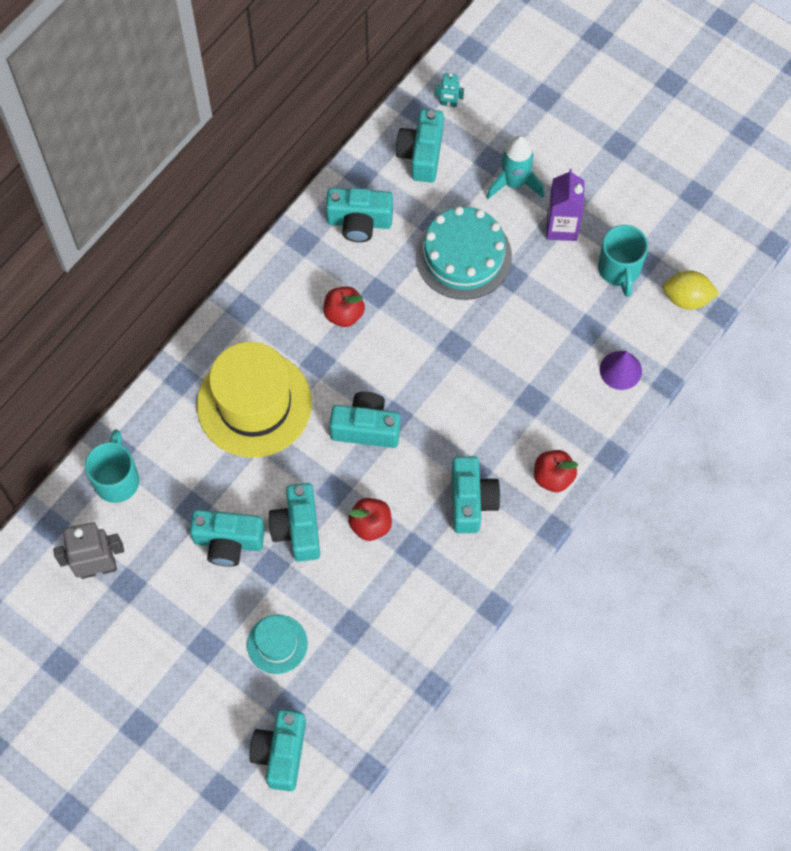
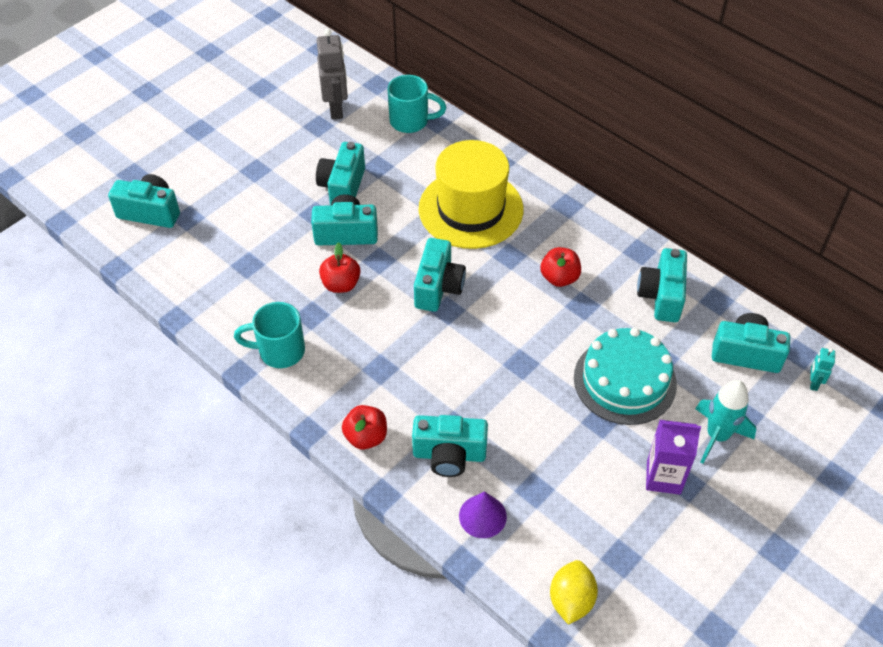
camera: 95 degrees right, 15 degrees down
turquoise hat [247,615,308,674] -> none
turquoise camera [452,456,501,533] -> turquoise camera moved to [412,415,488,477]
turquoise mug [598,225,648,297] -> turquoise mug moved to [234,302,305,368]

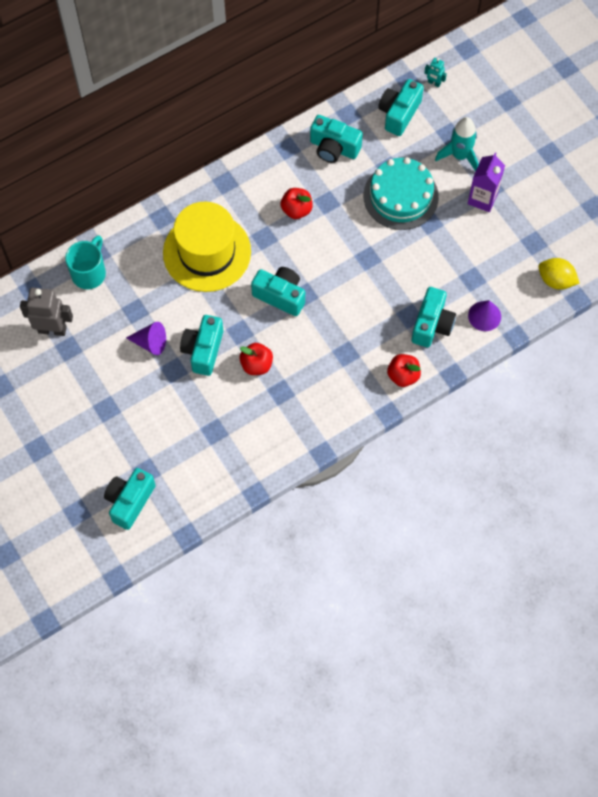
camera: 75 degrees left, 15 degrees up
turquoise mug [234,302,305,368] -> none
turquoise camera [316,142,365,205] -> purple cone [126,322,166,355]

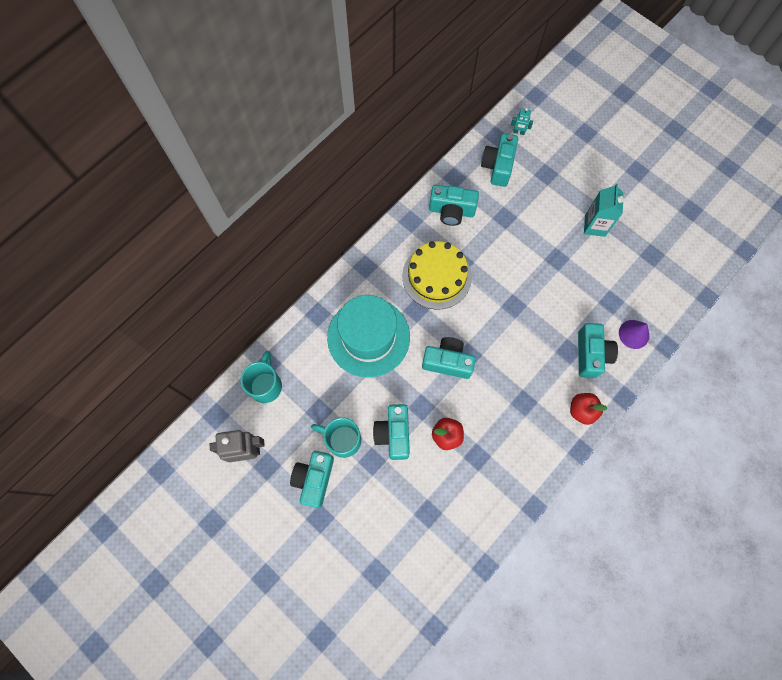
camera: 15 degrees left, 5 degrees up
turquoise camera [104,468,156,530] -> turquoise camera moved to [290,451,334,508]
purple cone [126,322,166,355] -> turquoise mug [311,417,361,458]
yellow hat [163,202,251,292] -> turquoise hat [327,295,410,378]
red apple [281,188,312,219] -> yellow cake [402,241,472,309]
turquoise cake [364,157,439,230] -> none
turquoise rocket [435,117,479,171] -> none
purple carton [468,153,505,212] -> turquoise carton [584,183,624,237]
yellow lemon [538,258,580,290] -> none

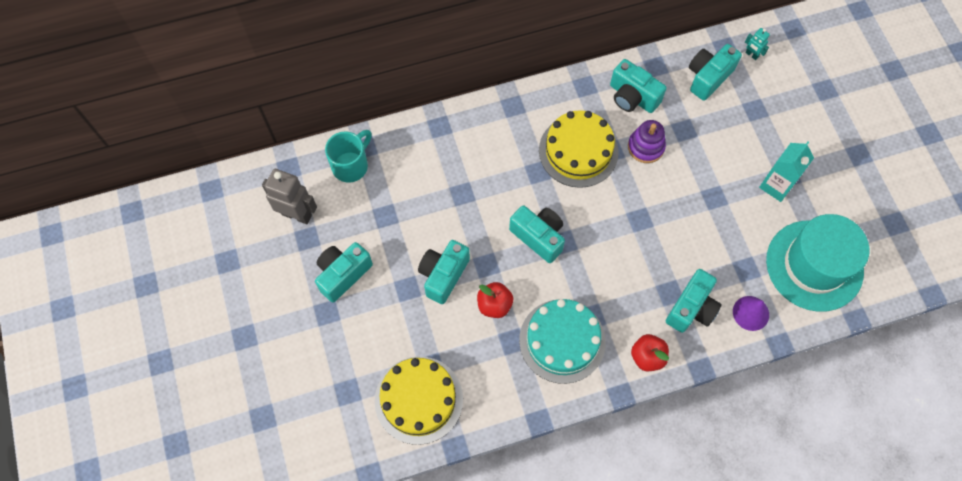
camera: 30 degrees right, 5 degrees down
turquoise mug [311,417,361,458] -> none
turquoise hat [327,295,410,378] -> turquoise hat moved to [766,214,869,312]
none -> yellow cake [375,356,463,445]
none -> turquoise cake [519,299,606,384]
none -> purple stacking toy [628,120,666,163]

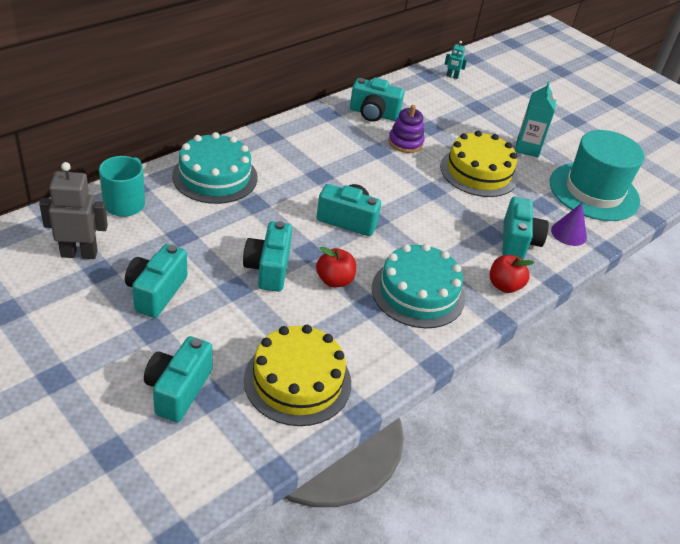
camera: 30 degrees left, 25 degrees down
yellow cake [539,110,619,188] -> yellow cake moved to [440,131,518,197]
turquoise camera [689,44,742,101] -> turquoise camera moved to [144,336,213,422]
none -> turquoise cake [172,132,257,204]

